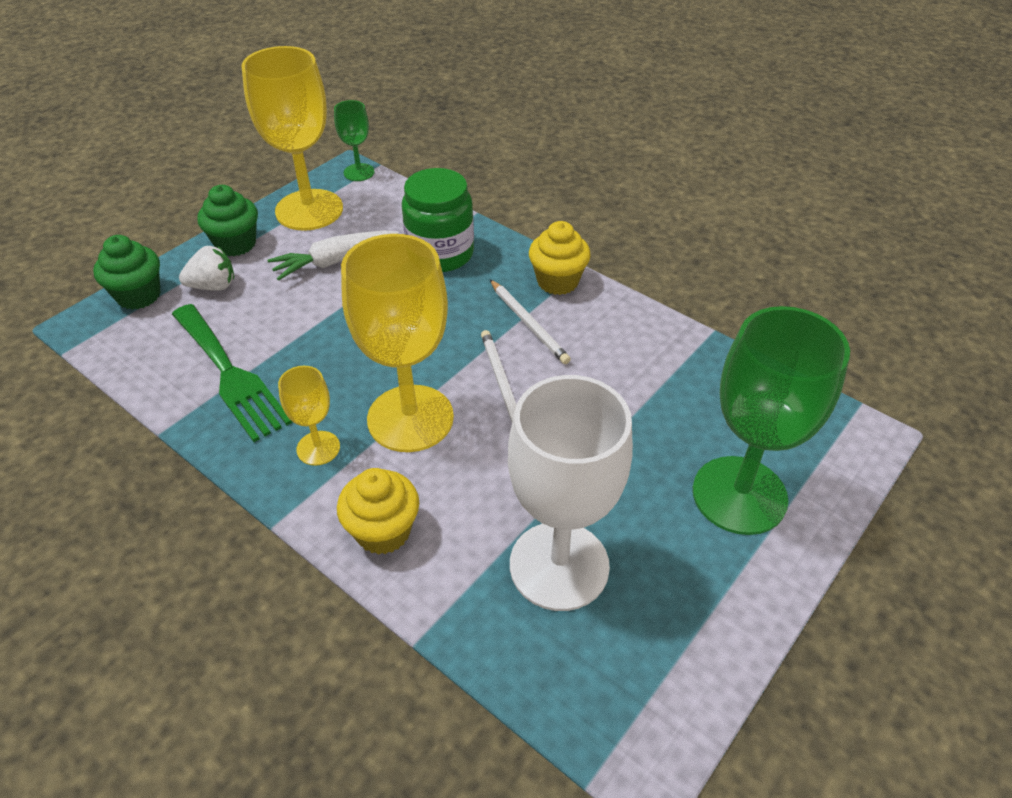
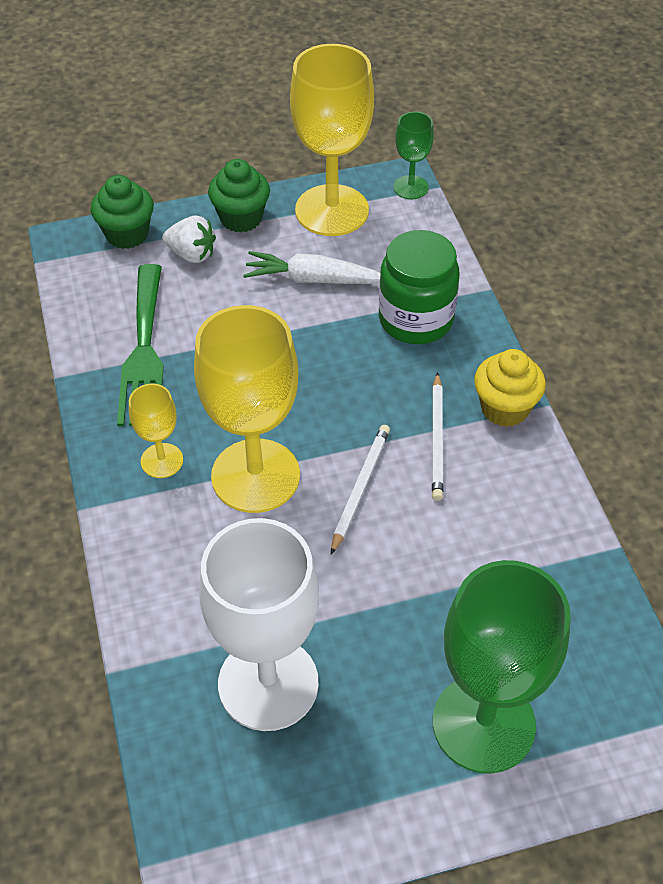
camera: 35 degrees right, 5 degrees up
yellow cupcake [337,468,419,555] -> none

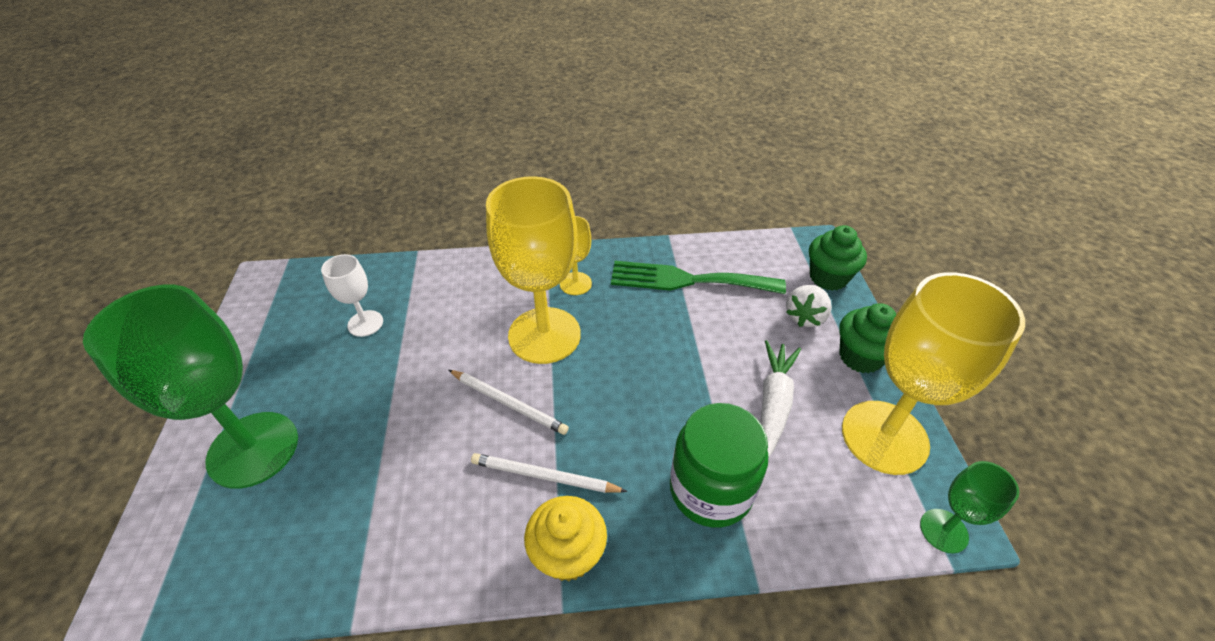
camera: 100 degrees right, 5 degrees down
white goblet [199,518,319,731] -> white goblet [321,254,383,337], size x0.48

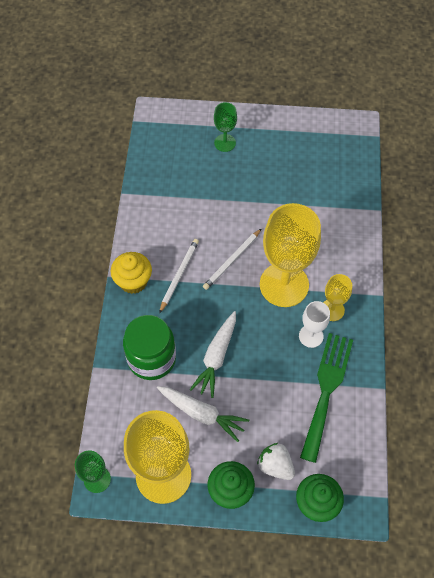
camera: 100 degrees right, 15 degrees up
green goblet [83,285,298,489] -> green goblet [214,102,237,152], size x0.48
white goblet [321,254,383,337] -> white goblet moved to [299,301,330,348]
none -> white carrot [190,311,236,398]

